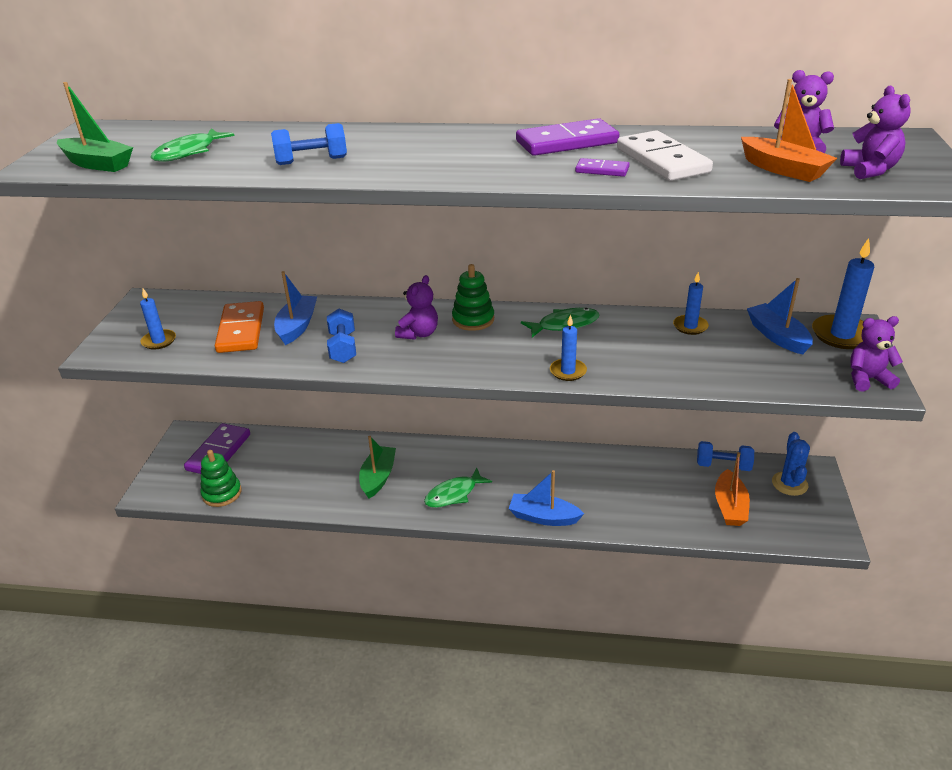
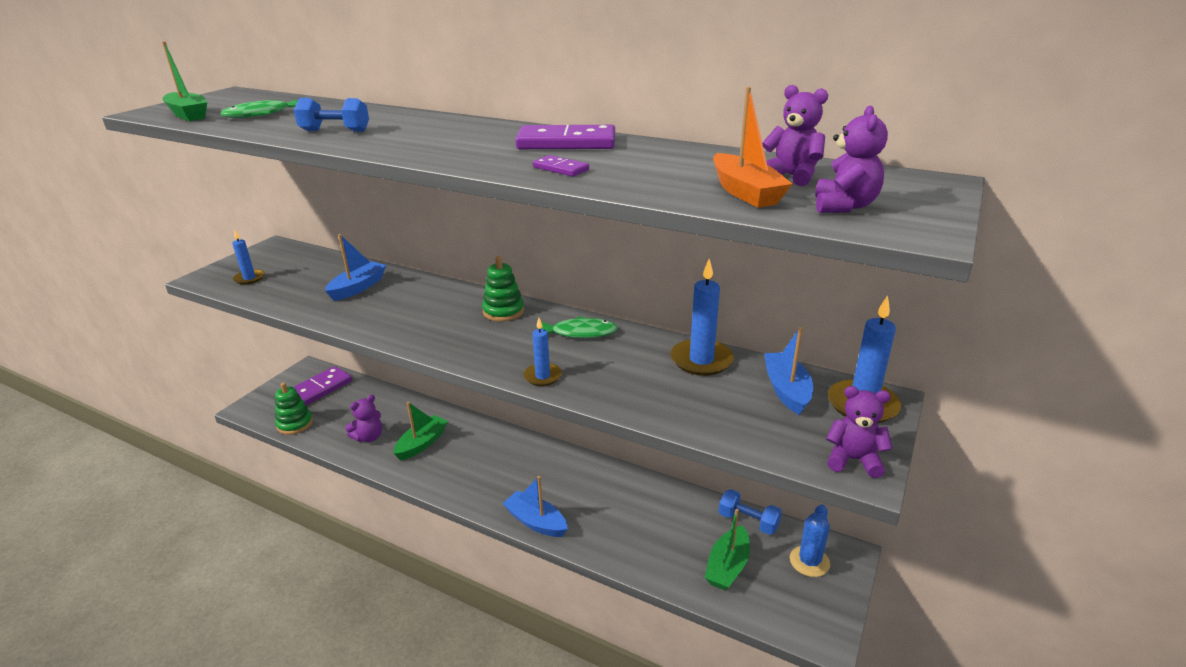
camera: 20 degrees right, 5 degrees down
orange domino [215,301,264,353] -> none
blue dumbbell [327,309,356,363] -> none
purple teddy bear [395,275,438,340] -> purple teddy bear moved to [345,395,382,442]
green fish [424,468,492,508] -> none
white domino [617,130,713,181] -> none
blue candle [673,272,709,335] -> blue candle [671,259,734,376], size x1.68
orange boat [715,452,750,526] -> green boat [705,509,750,591]

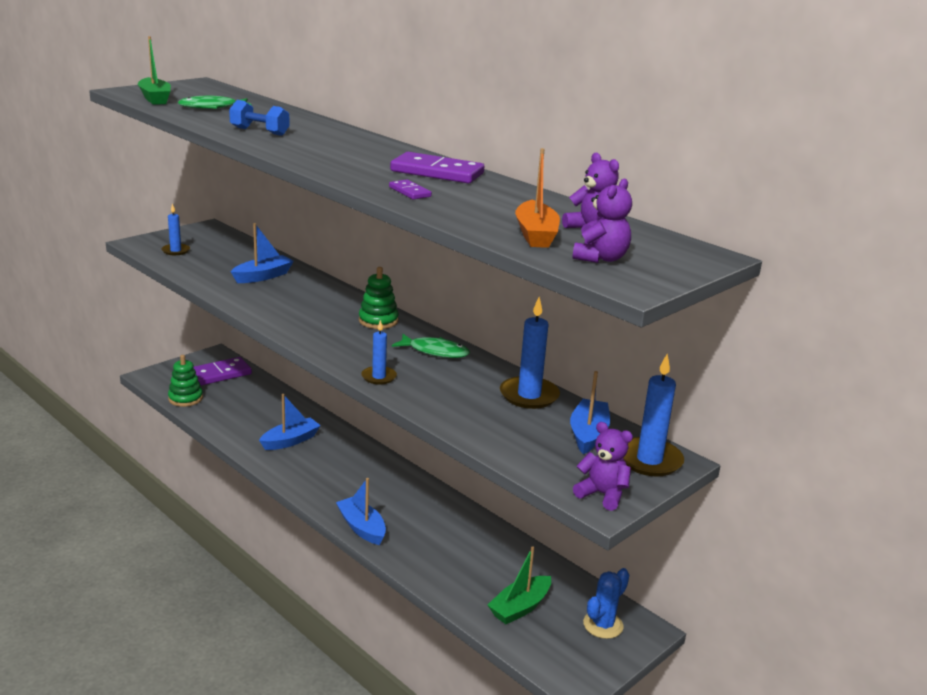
camera: 15 degrees right, 5 degrees down
purple teddy bear [345,395,382,442] -> none
green boat [394,402,448,460] -> blue boat [259,394,321,450]
blue dumbbell [719,489,782,535] -> none

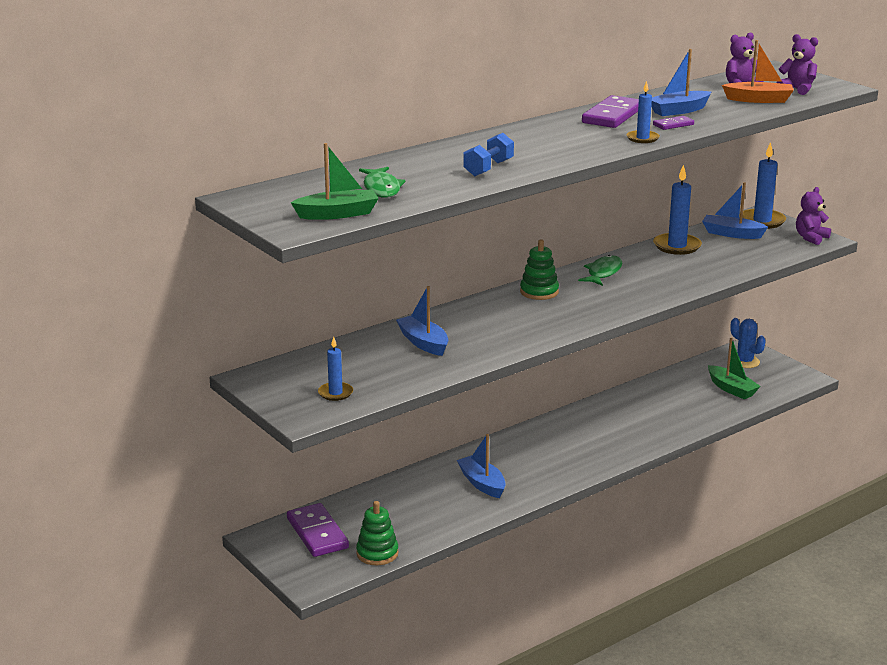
camera: 80 degrees left, 0 degrees up
blue boat [336,478,386,545] -> blue boat moved to [651,49,711,116]
blue candle [361,320,397,385] -> blue candle moved to [626,81,660,143]

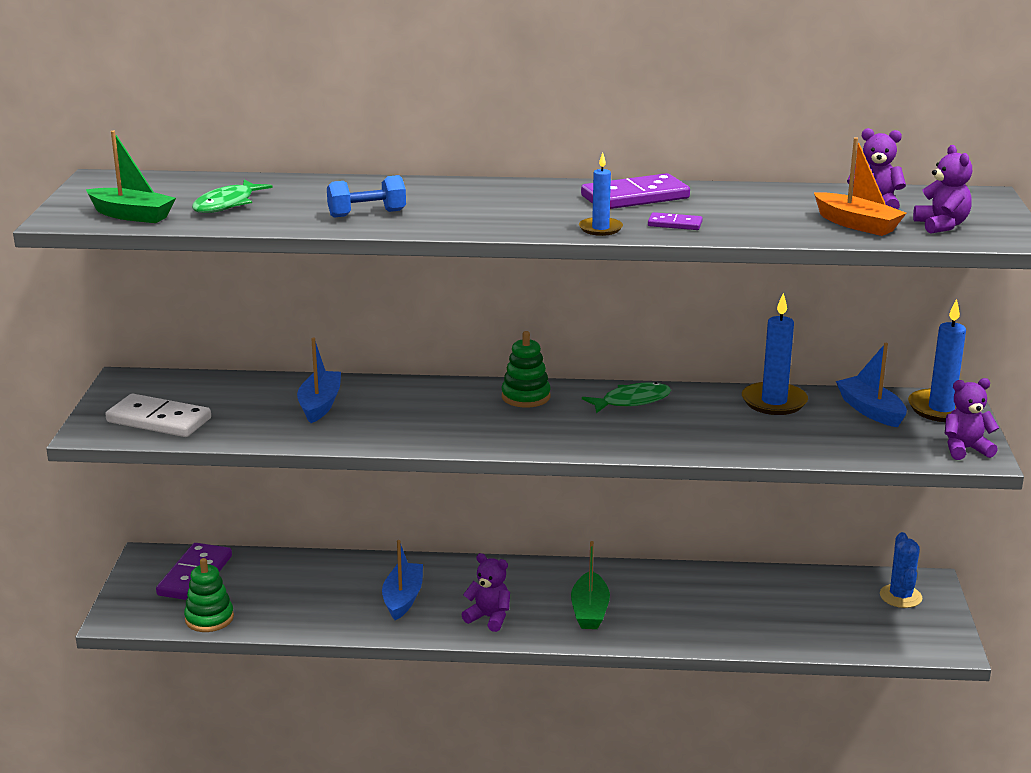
camera: 40 degrees right, 0 degrees up
blue candle [318,337,353,401] -> white domino [105,394,211,437]
blue boat [651,49,711,116] -> none
green boat [708,338,761,399] -> green boat moved to [571,541,610,629]
none -> purple teddy bear [462,553,510,632]

